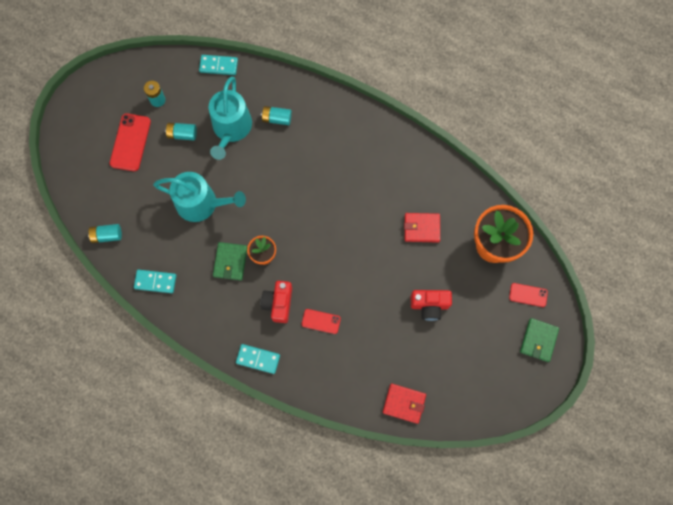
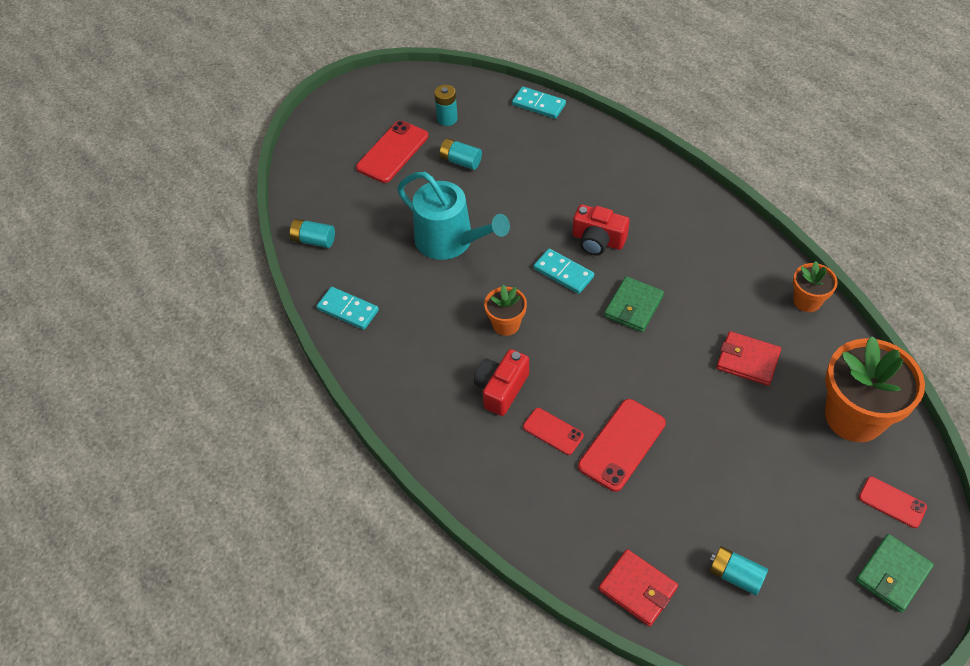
camera: 25 degrees right, 20 degrees down
turquoise watering can [209,76,252,160] -> none
green wallet [213,242,247,280] -> green wallet moved to [604,276,664,332]
turquoise domino [236,344,280,374] -> turquoise domino moved to [534,248,594,294]
turquoise battery [261,106,292,125] -> turquoise battery moved to [709,546,768,595]
red camera [411,290,452,321] -> red camera moved to [572,204,630,256]
none -> red phone [578,399,666,492]
none -> orange flower pot [793,261,838,312]

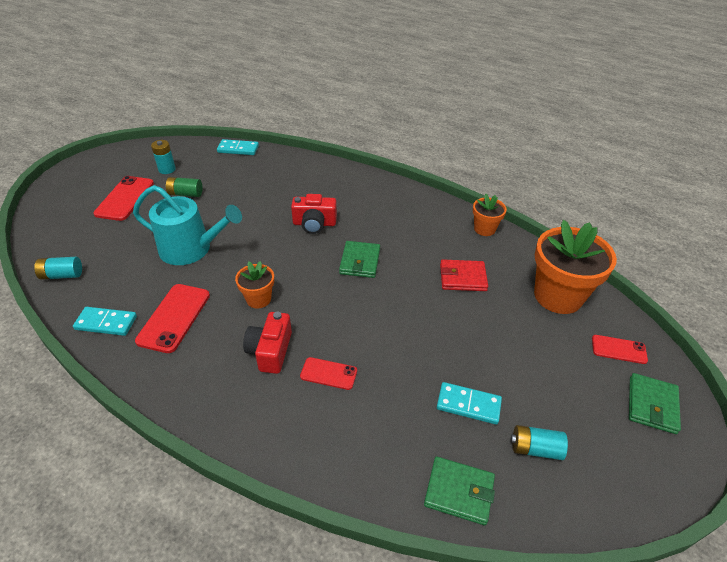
camera: 25 degrees left, 10 degrees down
turquoise battery [439,138,482,170] -> green battery [166,177,203,197]
turquoise domino [534,248,594,294] -> turquoise domino moved to [437,382,502,425]
red phone [578,399,666,492] -> red phone moved to [135,284,210,353]
red wallet [599,549,678,626] -> green wallet [424,457,495,525]

